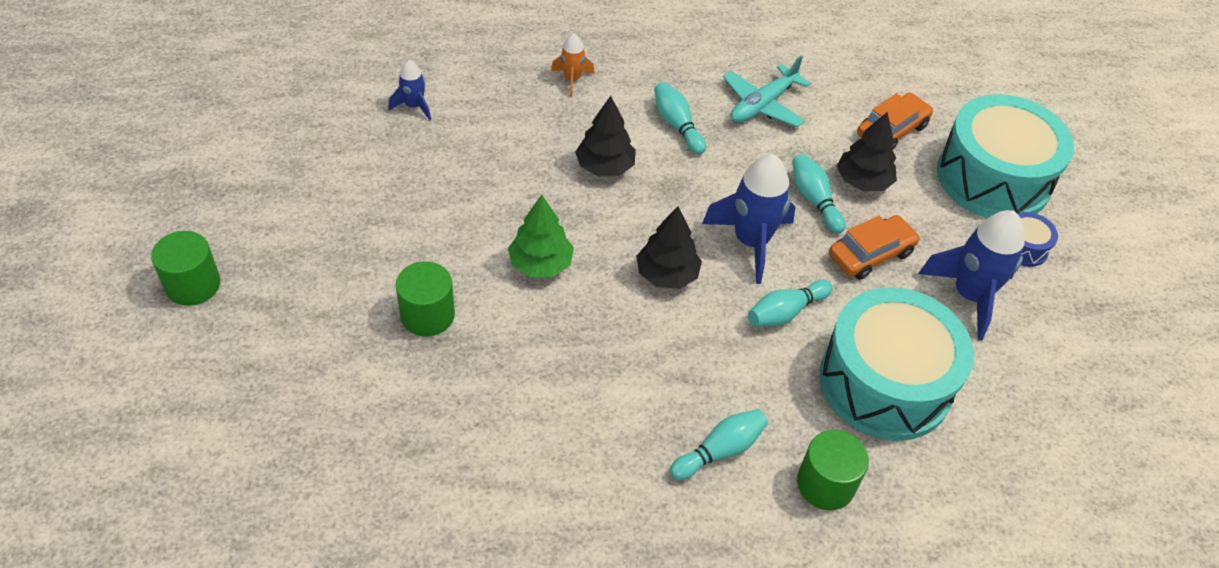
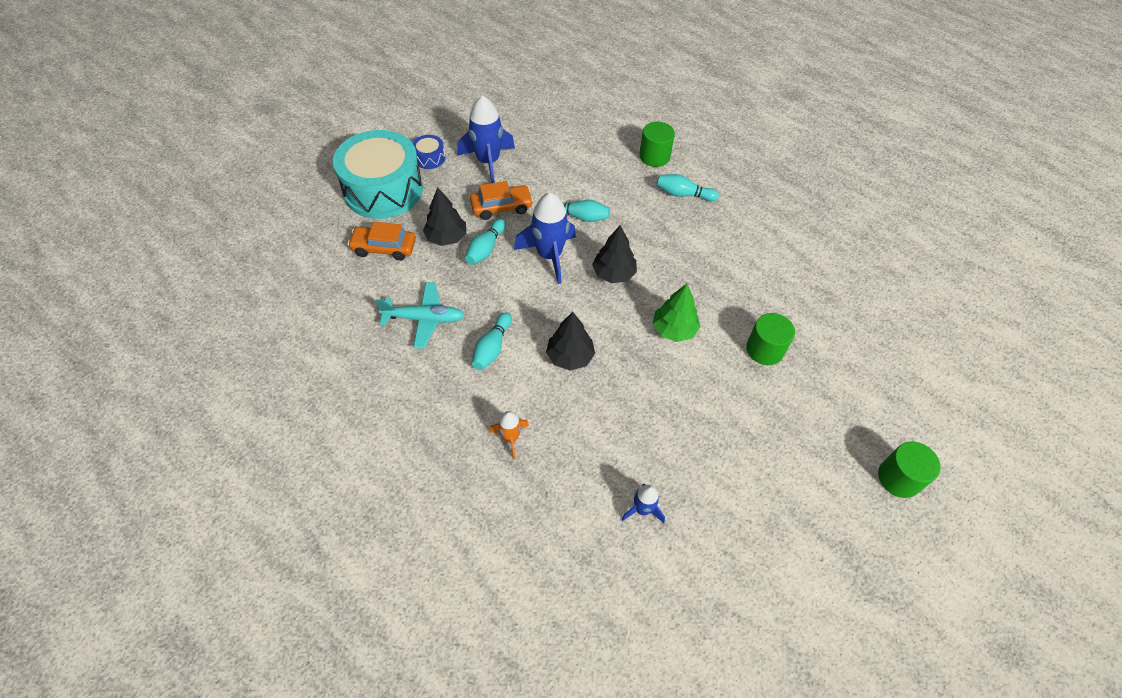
camera: 130 degrees left, 5 degrees up
turquoise drum [820,287,974,441] -> none
orange car [829,215,920,280] -> orange car turned 150 degrees clockwise [470,181,533,220]

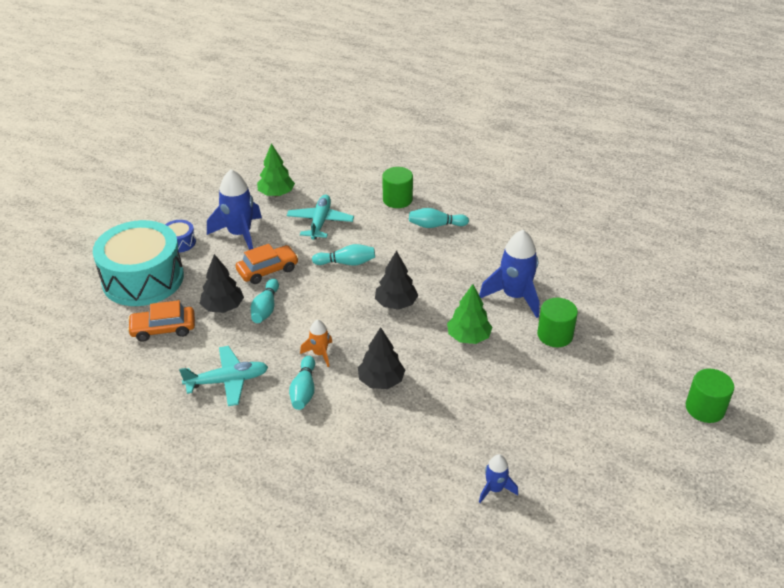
camera: 15 degrees left, 15 degrees down
orange rocket [489,411,529,459] -> orange rocket moved to [300,320,332,367]
blue rocket [514,192,576,284] -> blue rocket moved to [479,230,539,318]
none -> green tree [257,143,295,196]
none -> turquoise plane [287,194,354,240]

